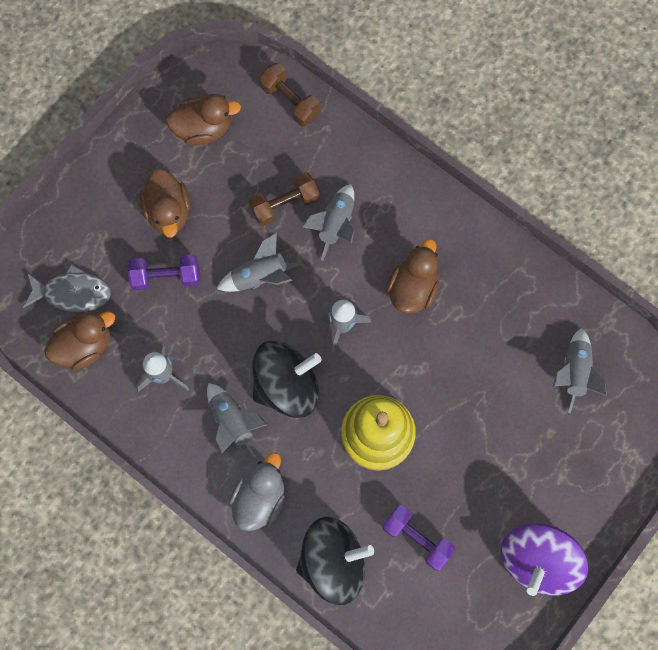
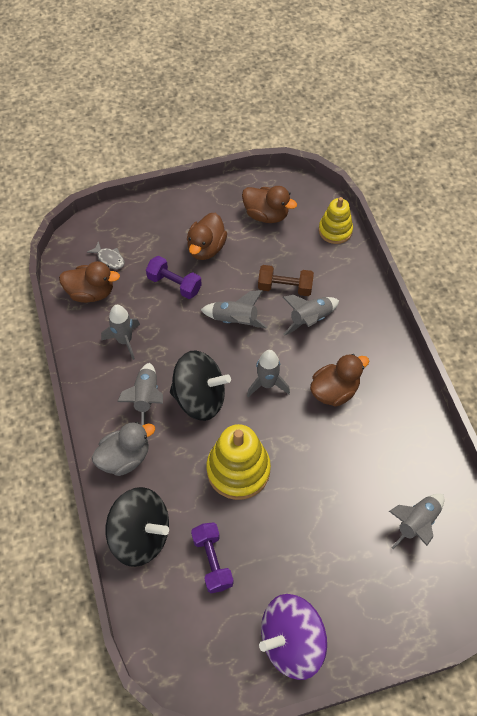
camera: 35 degrees right, 15 degrees down
grey fish [23,264,111,312] -> grey fish [87,241,125,269], size x0.62
brown dumbbell [259,63,321,127] -> yellow stacking toy [319,197,353,244]

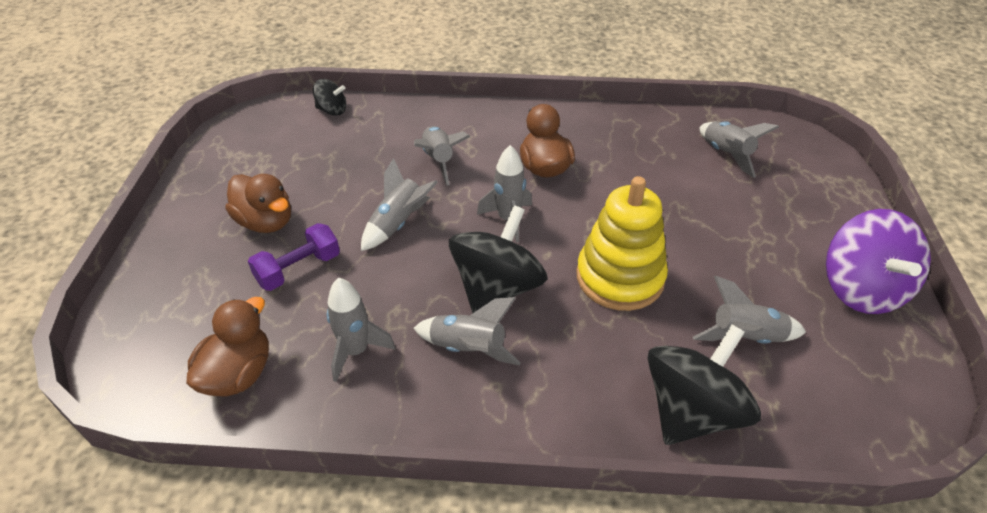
camera: 70 degrees left, 15 degrees down
grey fish [87,241,125,269] -> none
grey duck [92,422,155,476] -> none
purple dumbbell [191,522,234,593] -> grey rocket [693,276,806,344]
brown duck [242,186,297,223] -> none
brown dumbbell [258,265,314,296] -> none
yellow stacking toy [319,197,353,244] -> black spinning top [313,79,346,116]

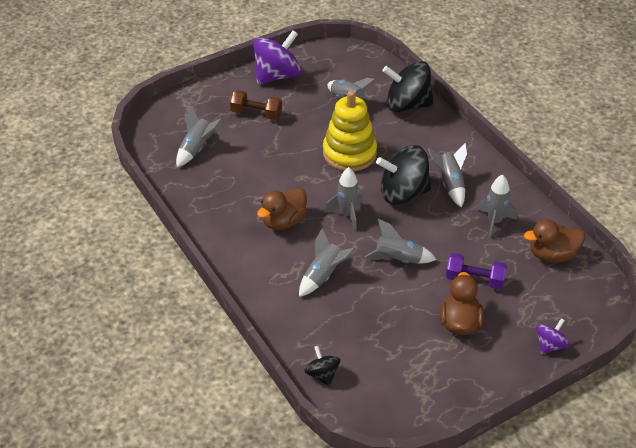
camera: 125 degrees left, 0 degrees up
none -> brown dumbbell [230,90,282,120]
none -> purple spinning top [536,318,569,354]

